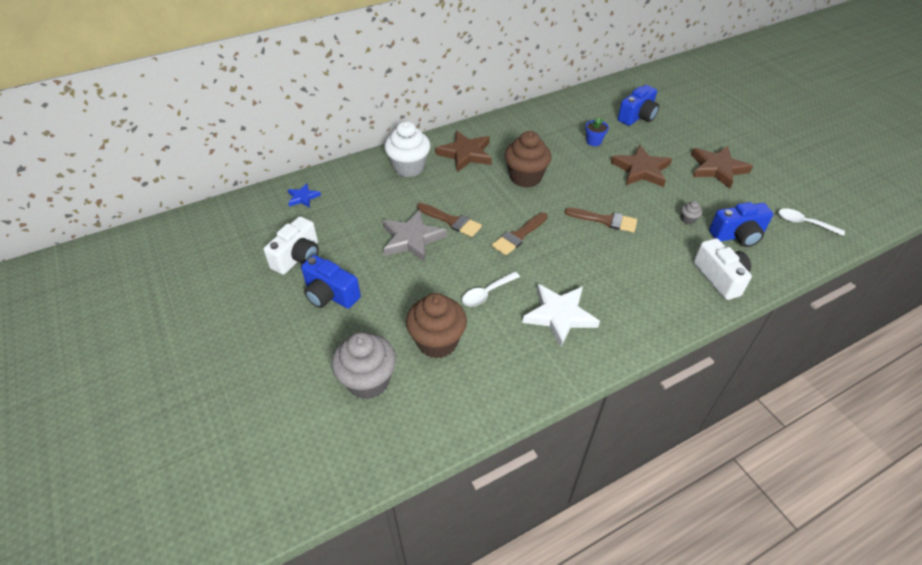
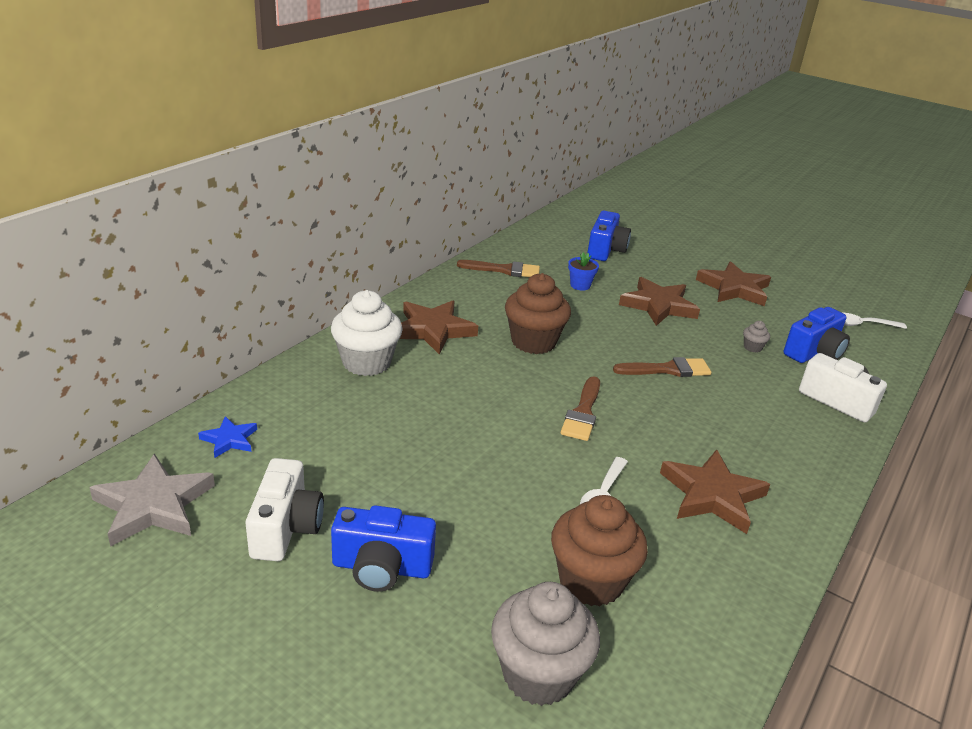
camera: 30 degrees left, 15 degrees down
grey star [382,210,447,262] -> grey star moved to [89,454,215,547]
brown brush [417,203,482,237] -> brown brush moved to [457,260,540,277]
white star [522,284,600,347] -> brown star [660,449,770,534]

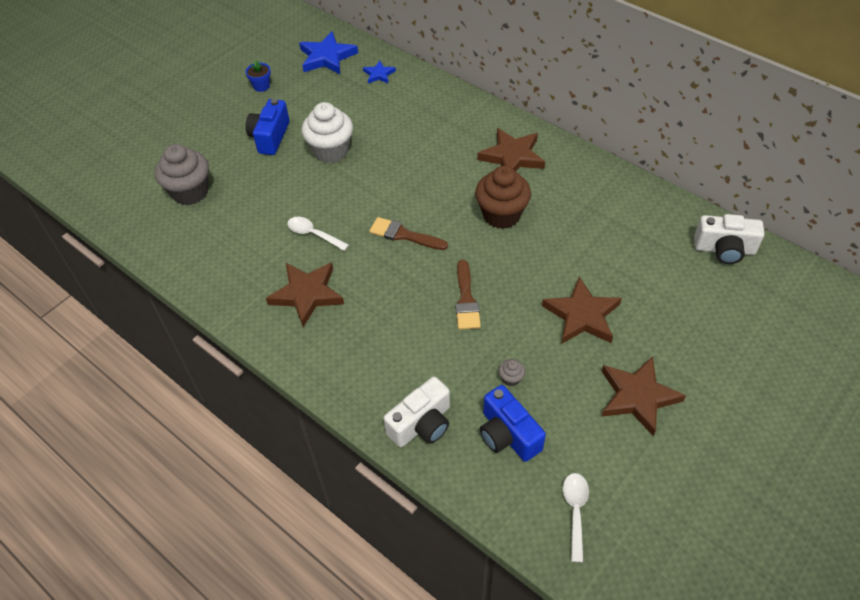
camera: 100 degrees right, 20 degrees up
grey star [89,454,215,547] -> blue star [299,31,358,74]
white camera [246,458,324,561] -> white camera moved to [694,214,764,264]
white cupcake [331,290,403,376] -> white cupcake moved to [302,102,353,163]
brown brush [457,260,540,277] -> none
brown cupcake [551,495,648,607] -> none
blue flower pot [568,252,599,291] -> blue flower pot moved to [245,61,271,92]
blue camera [587,211,631,261] -> none

